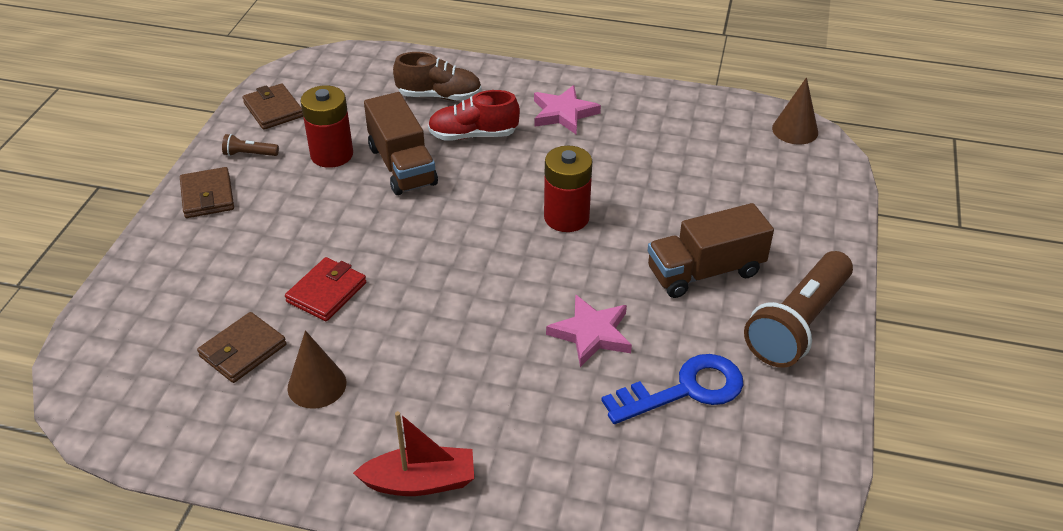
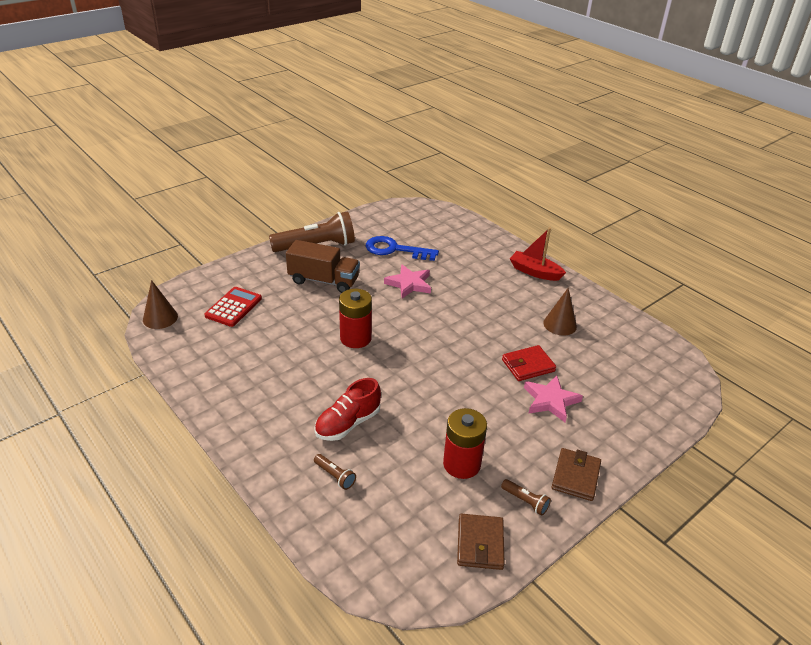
camera: 145 degrees left, 5 degrees down
brown wallet [197,312,286,383] -> none
brown truck [364,92,438,195] -> none
brown shoe [393,52,482,101] -> brown flashlight [314,454,356,490]
red shoe [428,90,520,141] -> red shoe turned 105 degrees clockwise [314,378,381,441]
pink star [534,85,601,134] -> pink star moved to [524,375,583,422]
none -> red calculator [204,287,262,327]

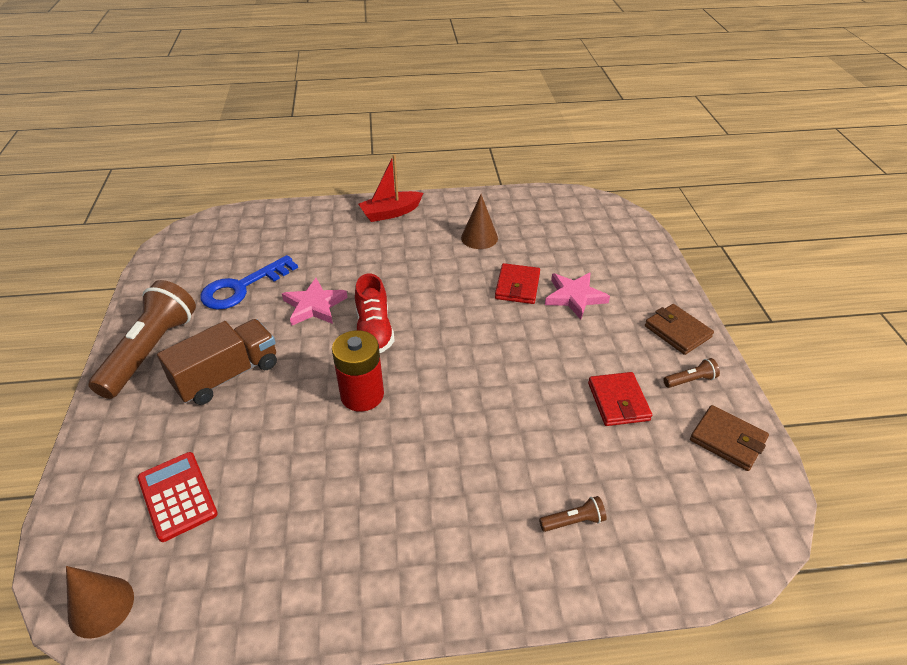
camera: 55 degrees left, 5 degrees up
red shoe [314,378,381,441] -> red shoe moved to [355,273,395,353]
red battery [443,408,487,479] -> red wallet [588,372,652,426]

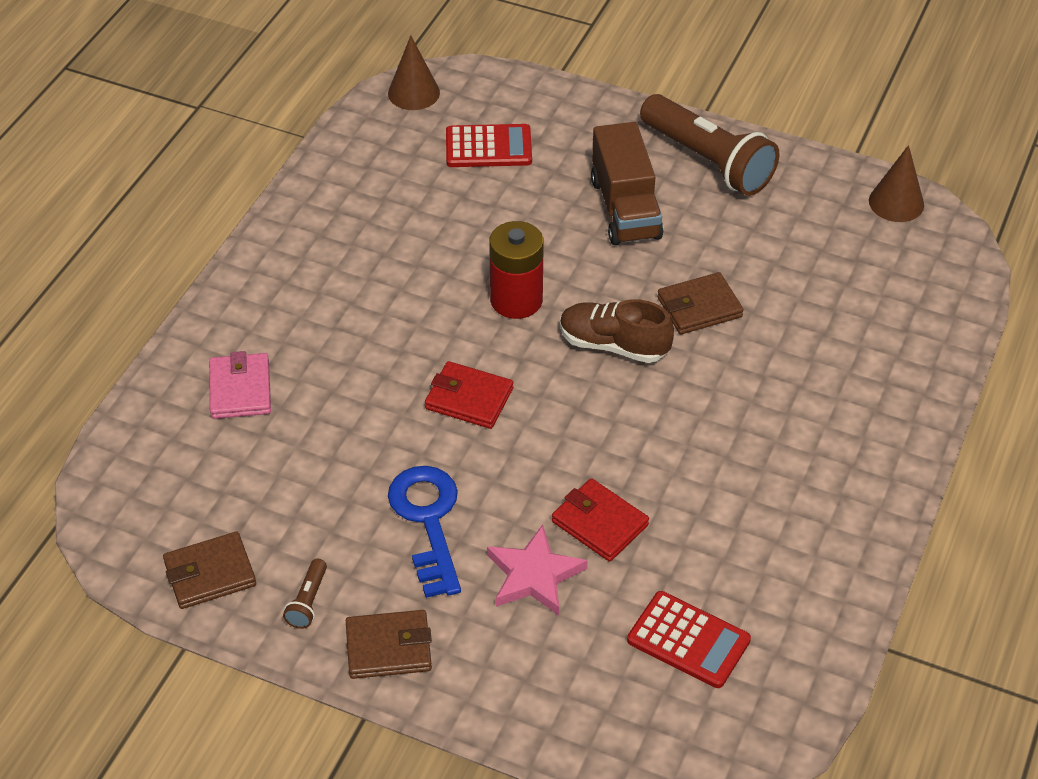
camera: 120 degrees right, 5 degrees up
blue key [200,255,298,310] -> blue key moved to [388,466,461,598]
pink star [282,278,348,326] -> brown wallet [657,272,743,335]
red shoe [355,273,395,353] -> brown shoe [560,299,674,363]
red boat [358,154,423,222] -> none
brown cone [461,194,498,249] -> brown cone moved to [869,145,924,222]
brown flashlight [539,496,606,532] -> pink wallet [209,351,271,419]
red wallet [588,372,652,426] -> red wallet moved to [425,361,513,429]
none -> red calculator [627,591,751,688]

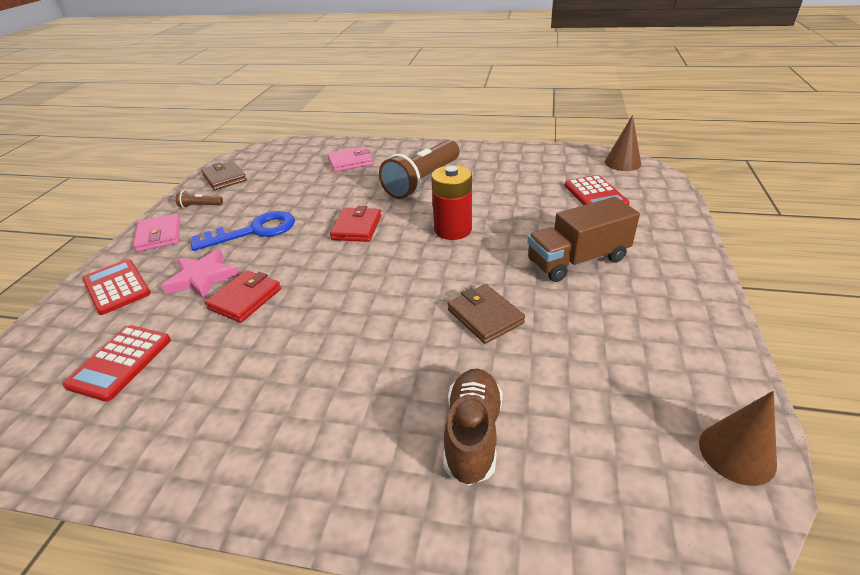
camera: 80 degrees right, 10 degrees down
brown wallet [346,610,432,679] -> pink wallet [133,213,181,252]
brown shoe [560,299,674,363] -> brown shoe moved to [443,368,503,486]
brown flashlight [640,94,779,196] -> brown flashlight moved to [379,140,460,199]
none -> red calculator [83,259,151,315]

